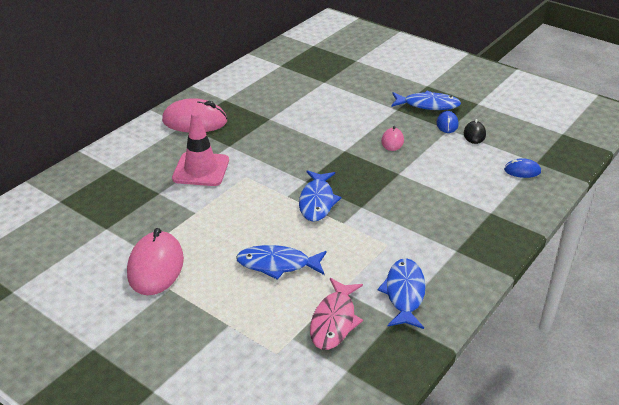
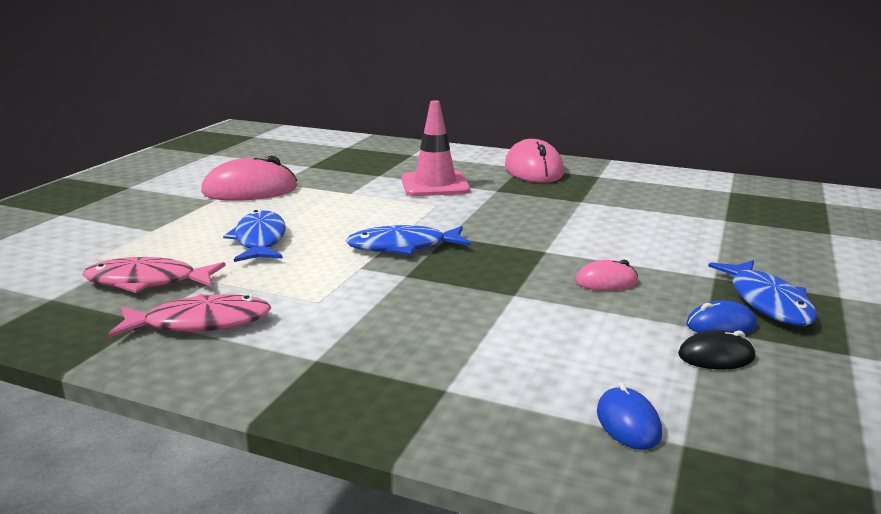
camera: 75 degrees right, 15 degrees down
blue fish [377,258,426,329] -> pink fish [108,294,271,337]

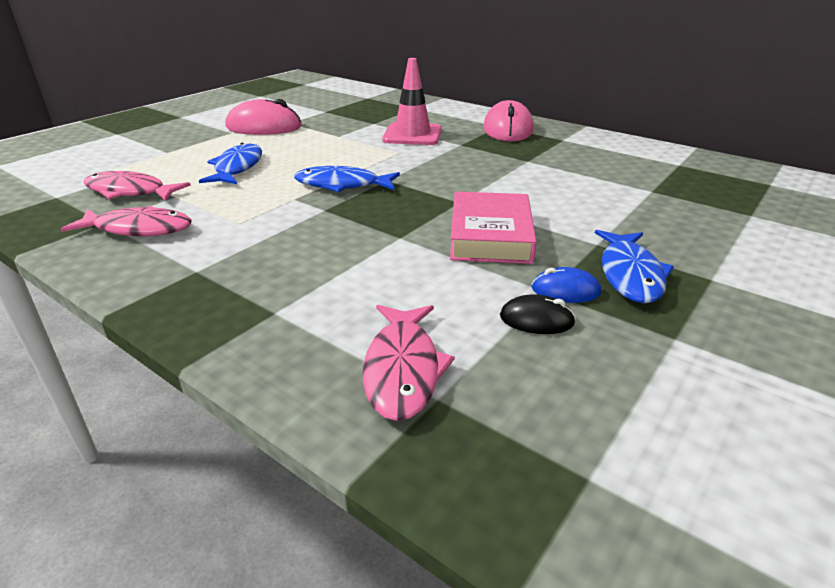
camera: 15 degrees right, 10 degrees up
pink mouse [575,260,638,291] -> pink book [450,192,537,264]
blue mouse [597,382,662,450] -> pink fish [363,305,455,421]

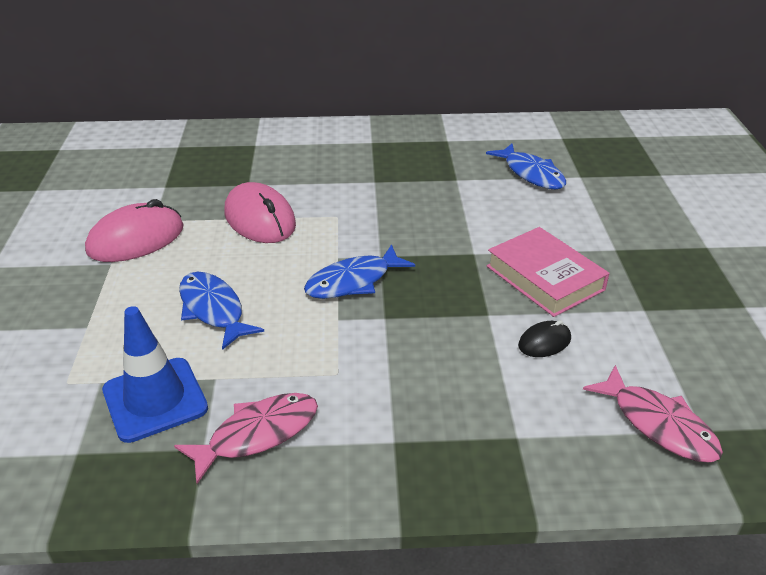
camera: 40 degrees left, 5 degrees up
pink fish [84,171,191,201] -> blue traffic cone [102,306,208,443]
pink traffic cone [382,58,442,145] -> none
pink mouse [483,100,534,141] -> pink mouse moved to [224,182,296,243]
black mouse [500,294,576,334] -> black mouse moved to [518,320,571,357]
blue mouse [532,267,601,303] -> none
blue fish [595,230,674,304] -> blue fish moved to [486,144,566,190]

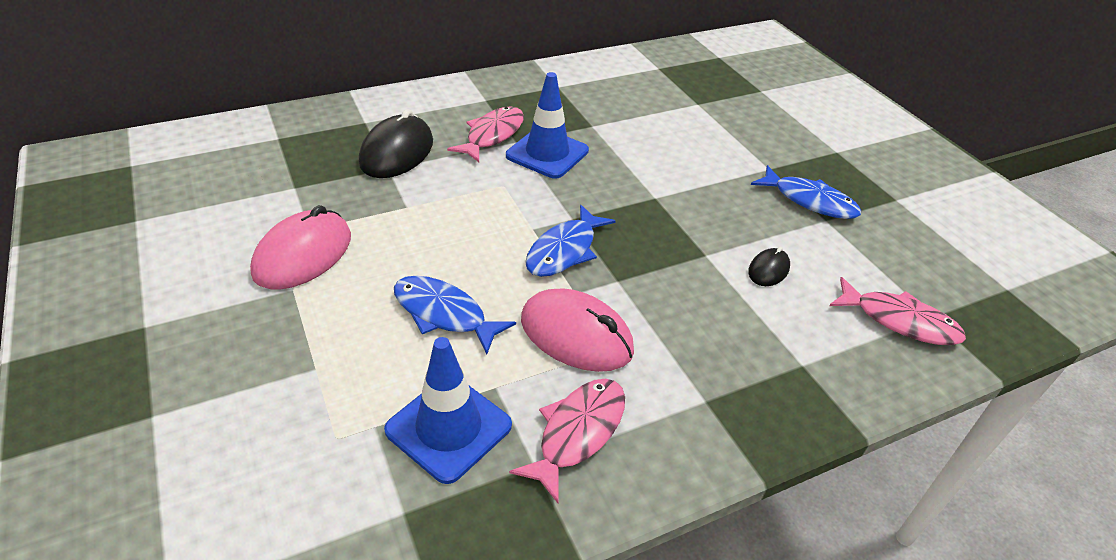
camera: 25 degrees left, 5 degrees up
pink mouse [224,182,296,243] -> pink mouse moved to [521,288,634,372]
blue fish [486,144,566,190] -> blue fish moved to [751,165,861,219]
pink book [487,227,609,317] -> none
none -> black mouse [359,109,433,178]
none -> pink fish [447,106,524,162]
none -> blue traffic cone [506,72,589,179]

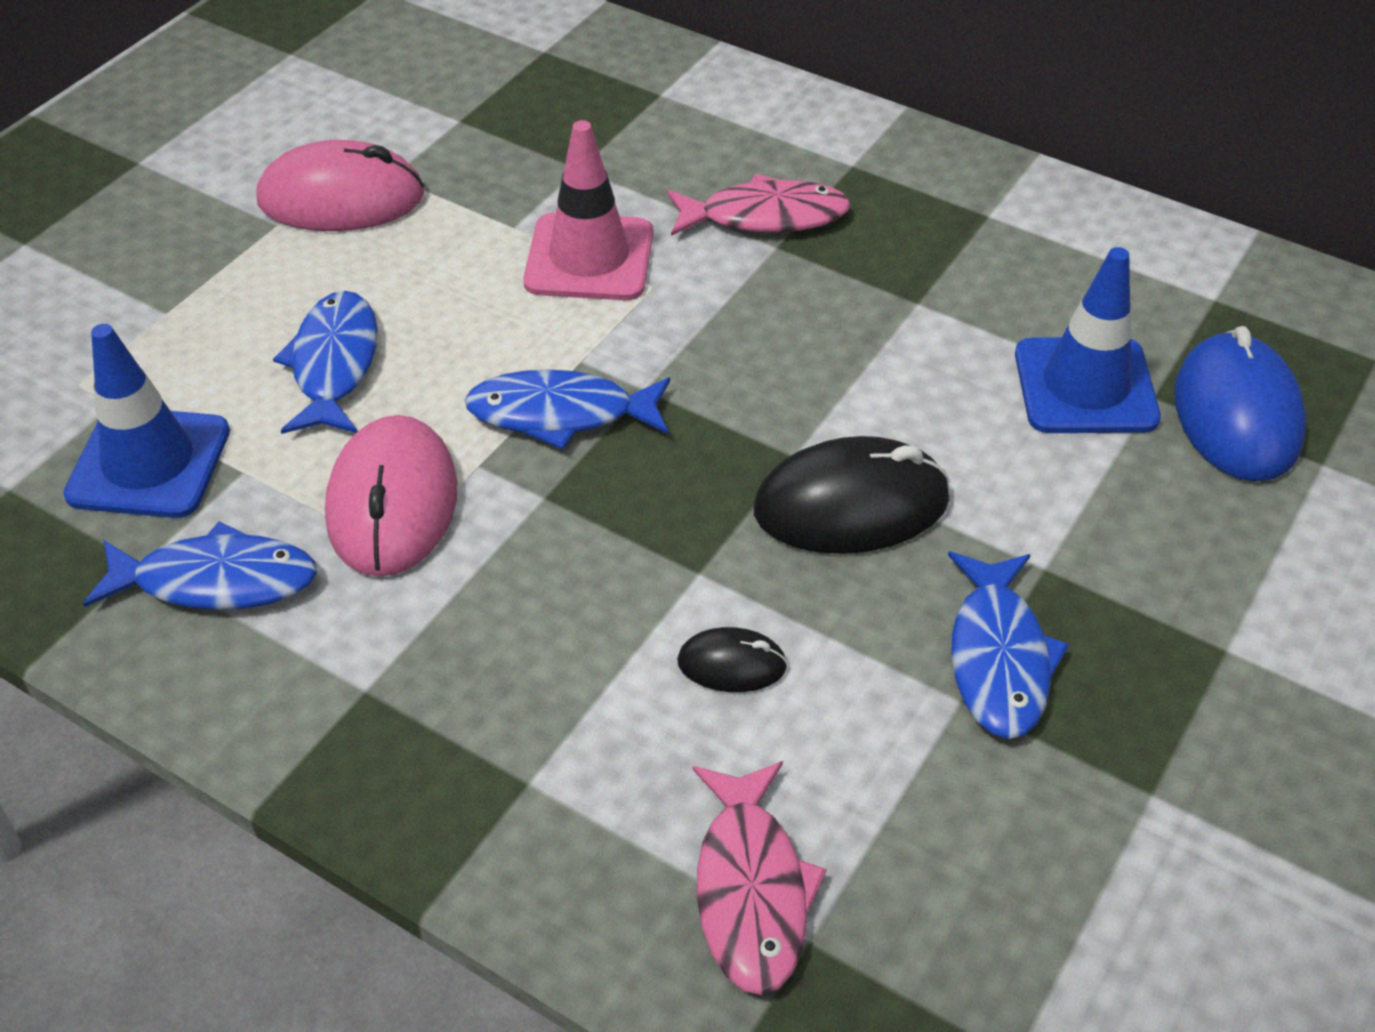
camera: 60 degrees right, 5 degrees up
black mouse [359,109,433,178] -> black mouse moved to [754,436,950,554]
blue traffic cone [506,72,589,179] -> blue traffic cone moved to [1015,247,1161,433]
pink fish [509,378,625,503] -> blue fish [83,522,317,610]
none -> pink traffic cone [523,120,653,300]
none -> blue mouse [1174,326,1306,482]

